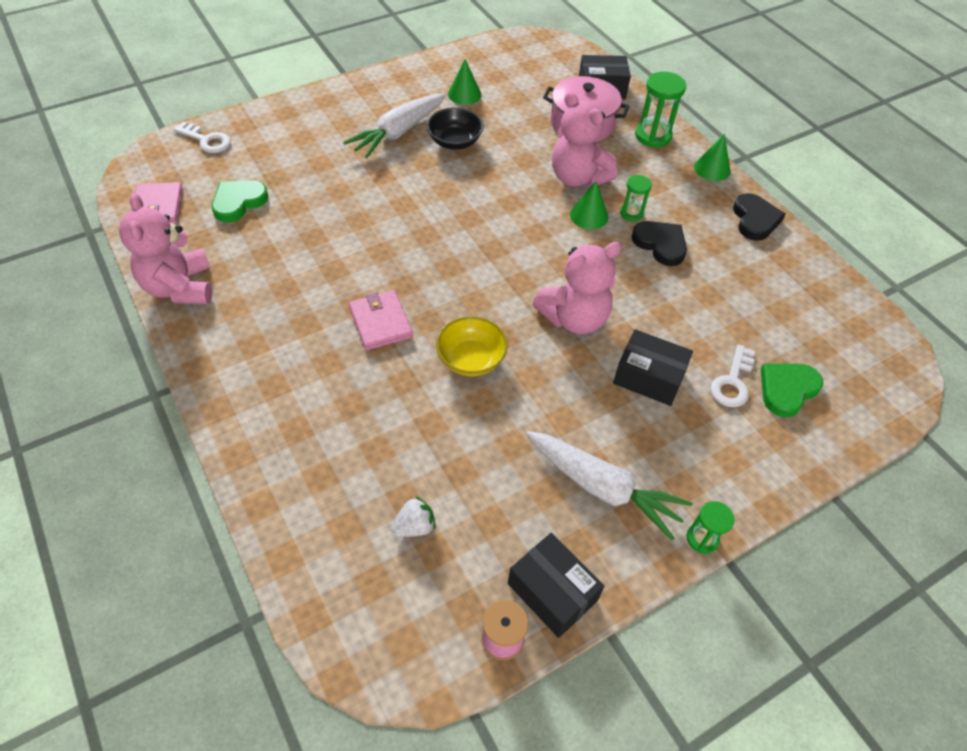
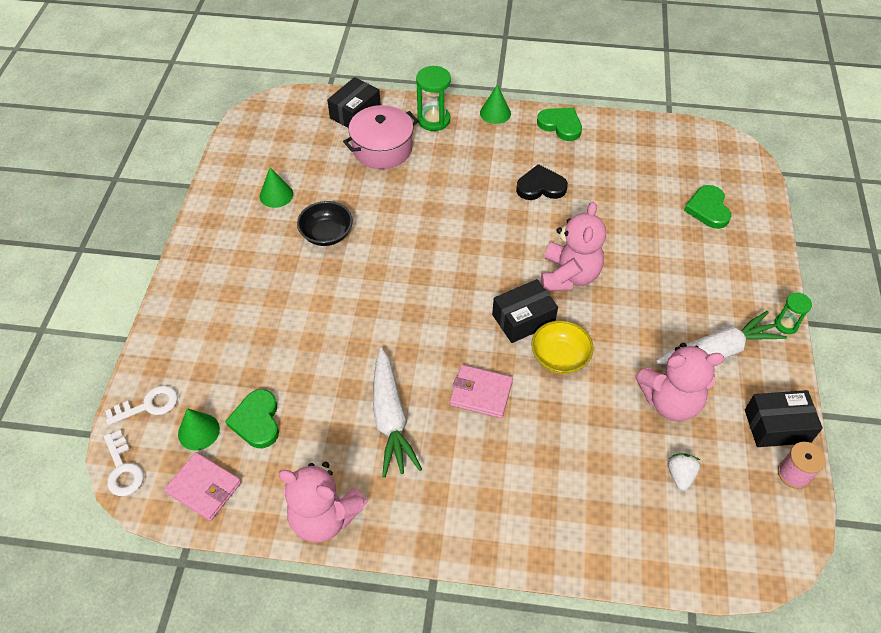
camera: 50 degrees left, 0 degrees up
white carrot [343,93,446,158] -> white carrot moved to [373,348,422,478]
pink teddy bear [552,91,617,188] -> pink teddy bear moved to [635,343,724,421]
green cone [570,181,608,229] -> green cone moved to [178,408,220,451]
black box [613,329,693,406] -> black box moved to [492,279,558,343]
green hourglass [620,175,652,221] -> none
white key [710,345,755,407] -> white key moved to [104,430,144,496]
black heart [733,193,786,241] -> green heart [537,108,582,141]

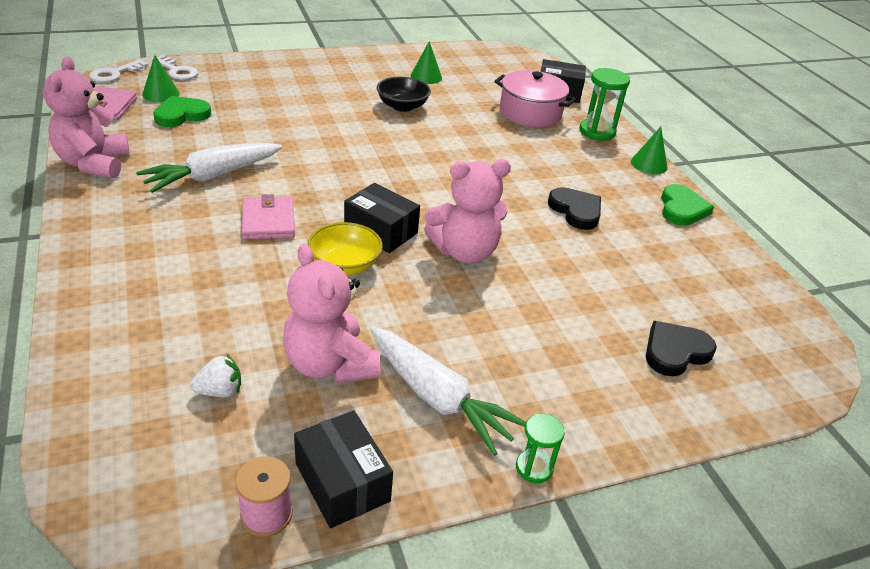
camera: 60 degrees right, 15 degrees down
green heart [684,185,731,229] -> black heart [646,321,717,376]

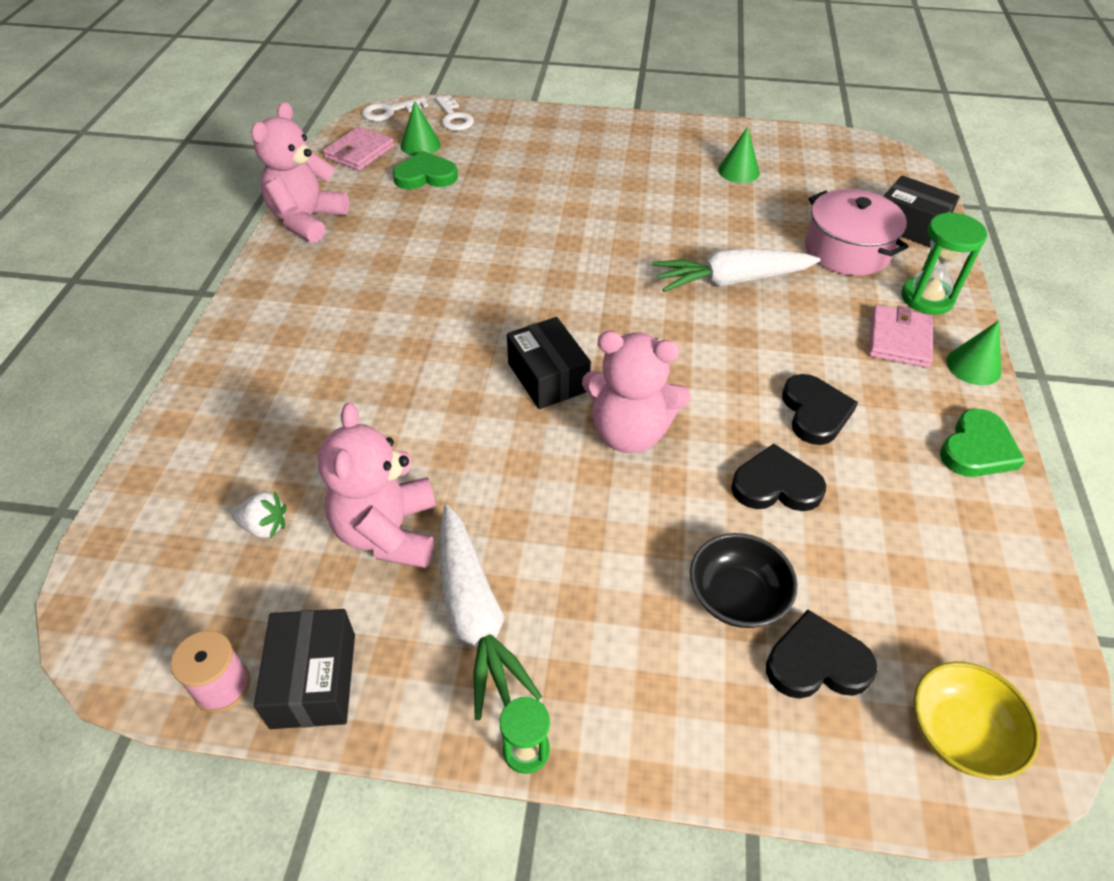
camera: 30 degrees right, 10 degrees up
white carrot [136,143,282,193] -> white carrot moved to [652,249,821,292]
pink wallet [242,194,295,239] -> pink wallet moved to [869,305,933,368]
yellow bowl [307,222,383,275] -> yellow bowl moved to [914,662,1040,780]
black bowl [377,77,431,112] -> black bowl moved to [690,533,798,628]
none -> black heart [731,444,826,511]

